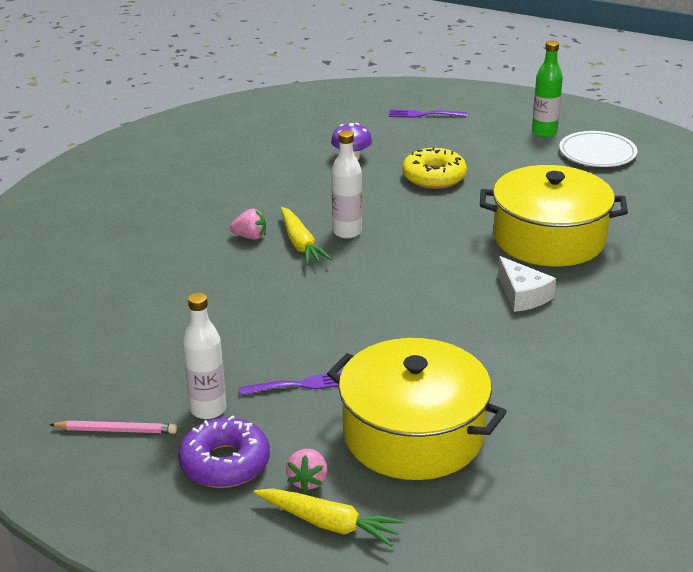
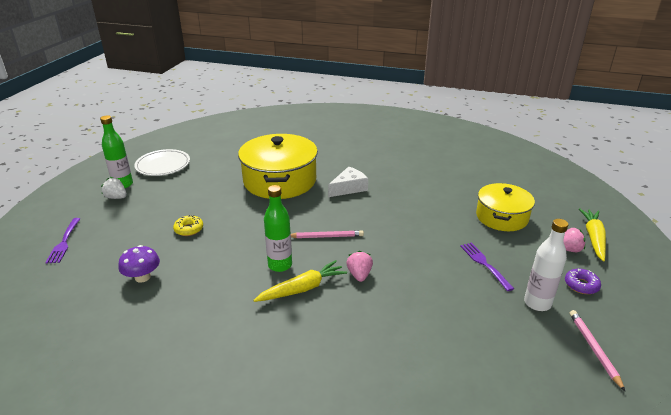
camera: 100 degrees left, 0 degrees up
purple donut [178,416,270,488] -> purple donut [565,269,601,294], size x0.56
pink strawberry [230,209,266,240] -> pink strawberry moved to [346,251,373,282]
yellow pot [327,338,507,480] -> yellow pot [476,183,535,231], size x0.63
white bottle [331,130,362,239] -> green bottle [264,185,292,272]
yellow donut [402,147,467,189] -> yellow donut [173,215,203,236], size x0.56
none -> white strawberry [101,178,127,199]
none -> pink pencil [291,230,364,238]

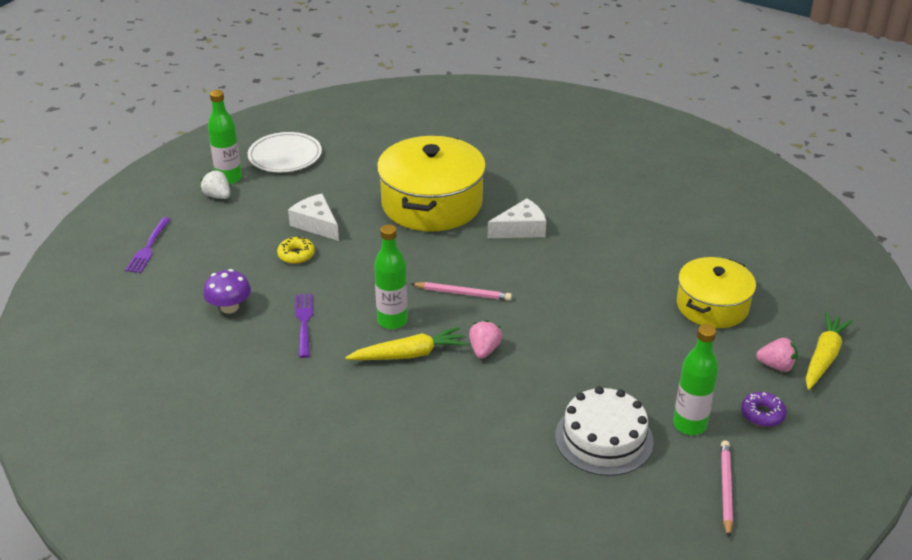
camera: 15 degrees right, 5 degrees up
purple fork [460,243,514,291] -> purple fork moved to [295,294,313,358]
white bottle [524,219,568,311] -> green bottle [673,324,718,435]
none -> white cheese [288,194,339,241]
none -> white cake [555,386,653,476]

